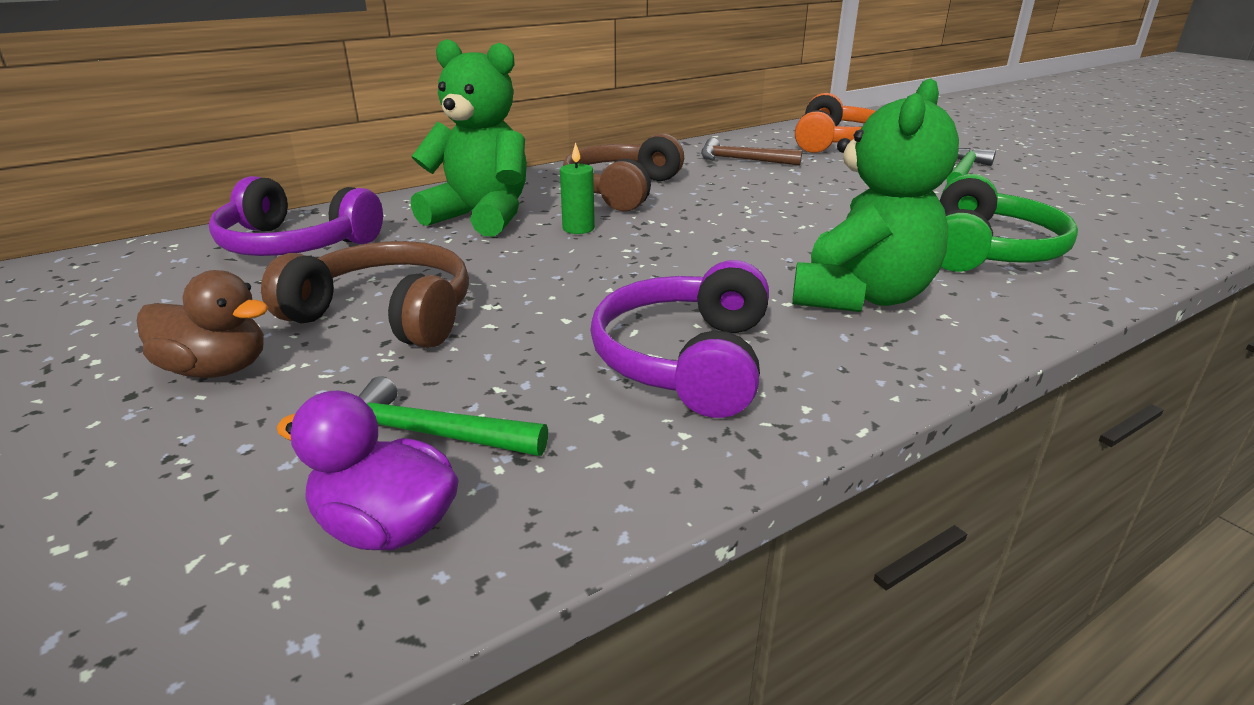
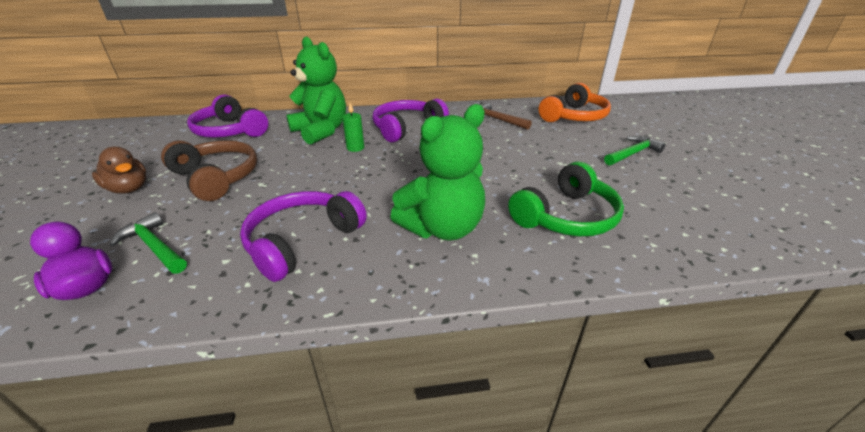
camera: 25 degrees right, 5 degrees up
brown headphones [563,133,684,211] -> purple headphones [373,99,449,143]

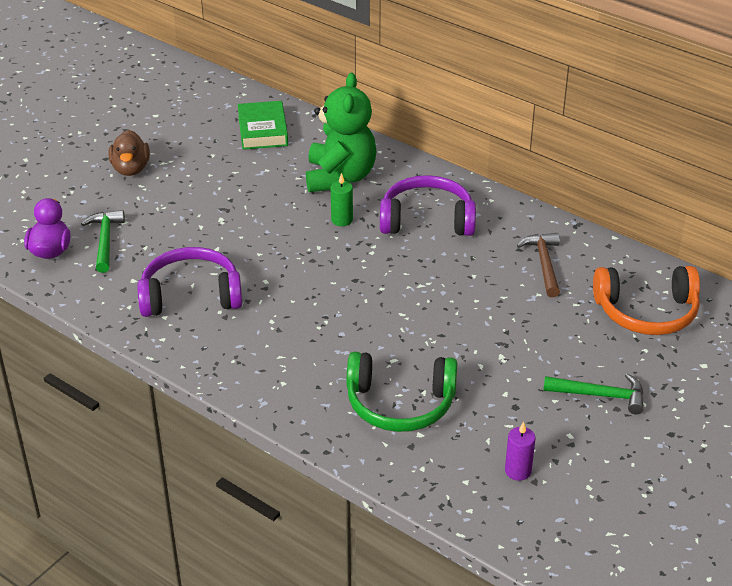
camera: 45 degrees right, 5 degrees up
brown headphones [161,140,257,201] -> none
purple headphones [187,95,268,137] -> green book [238,101,288,150]
green teddy bear [390,104,485,241] -> none
none -> purple candle [505,421,535,481]

